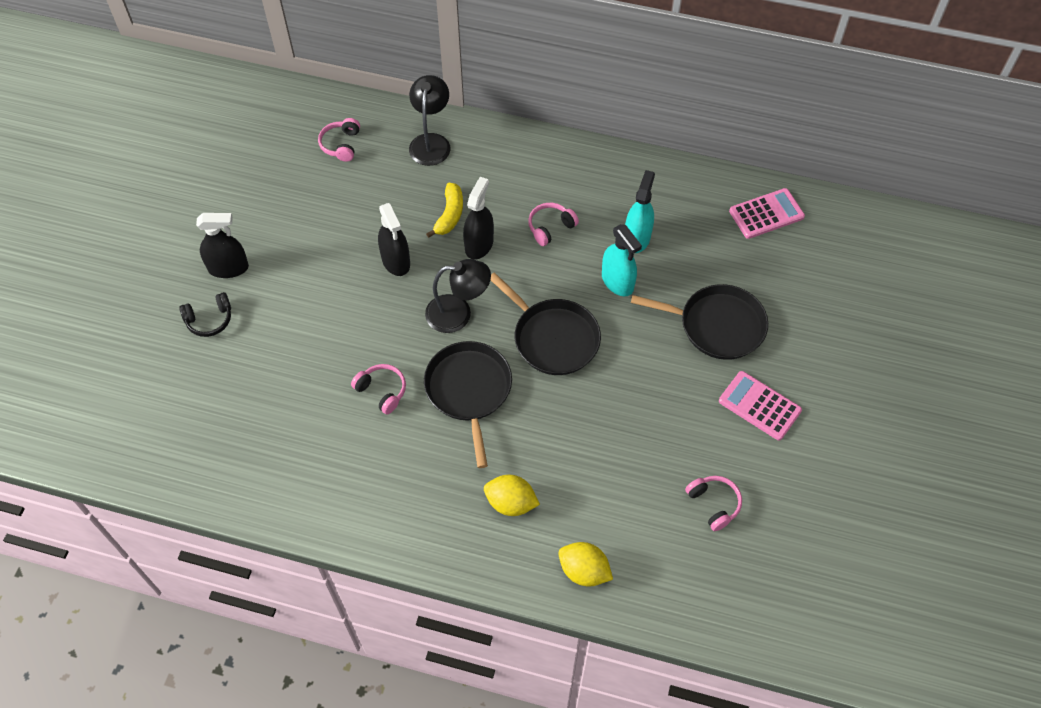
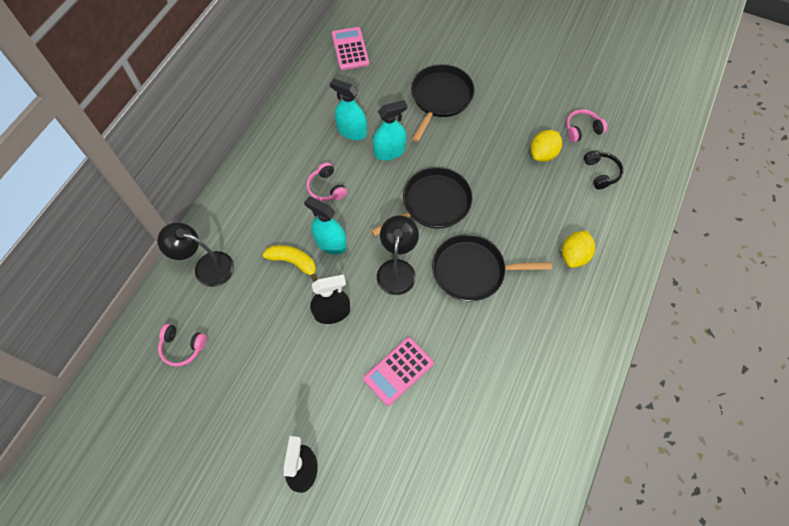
camera: 80 degrees left, 5 degrees up
black headphones [179,292,231,337] -> black headphones moved to [584,150,623,189]
pink headphones [351,364,406,414] -> none
black spray bottle [463,177,494,260] -> turquoise spray bottle [304,197,347,255]
yellow lemon [558,542,613,587] -> yellow lemon moved to [531,130,562,162]
pink calculator [719,371,802,441] -> pink calculator moved to [363,337,434,406]

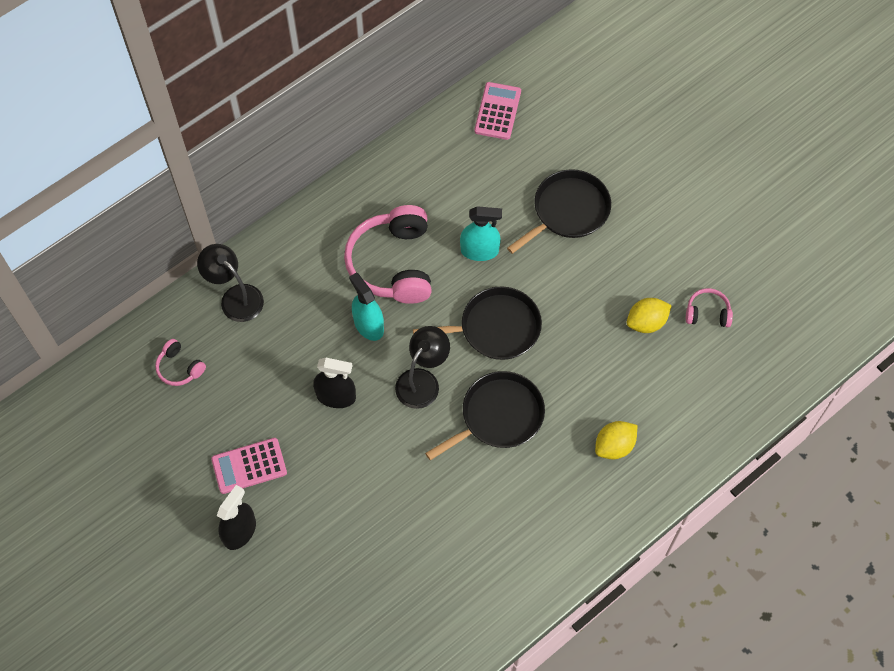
camera: 25 degrees right, 0 degrees up
yellow banana [263,245,318,282] -> none
pink headphones [306,162,347,201] -> pink headphones [344,205,432,304], size x2.15
turquoise spray bottle [330,79,367,140] -> none
pink calculator [363,337,434,406] -> pink calculator moved to [211,438,287,494]
black pan [432,234,552,302] -> black pan turned 120 degrees clockwise [425,371,545,460]
black headphones [584,150,623,189] -> none

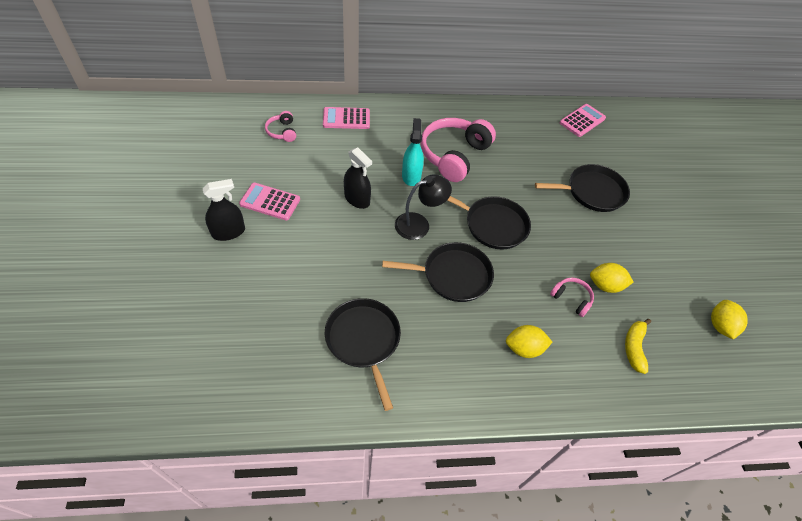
camera: 30 degrees right, 10 degrees down
black lamp [197,244,264,322] -> pink calculator [323,107,370,129]
turquoise spray bottle [460,206,502,261] -> none
pink headphones [686,288,733,327] -> pink headphones moved to [550,278,594,317]
none -> black pan [325,298,401,411]
none -> yellow banana [625,319,651,374]
none -> yellow lemon [711,300,748,340]

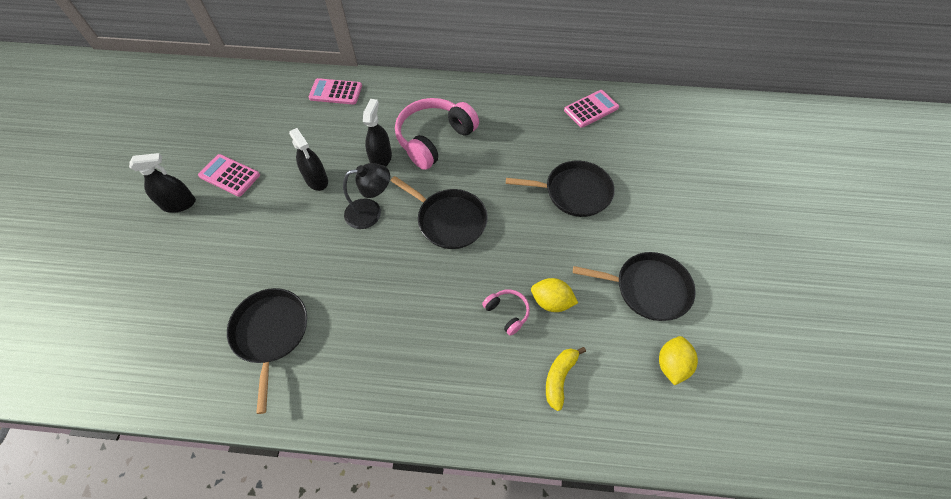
camera: 15 degrees right, 5 degrees up
pink headphones [265,111,296,142] -> none
black pan [382,242,494,302] -> black pan moved to [573,252,696,321]
turquoise spray bottle [402,118,424,186] -> black spray bottle [363,99,392,167]
yellow lemon [506,325,552,358] -> none

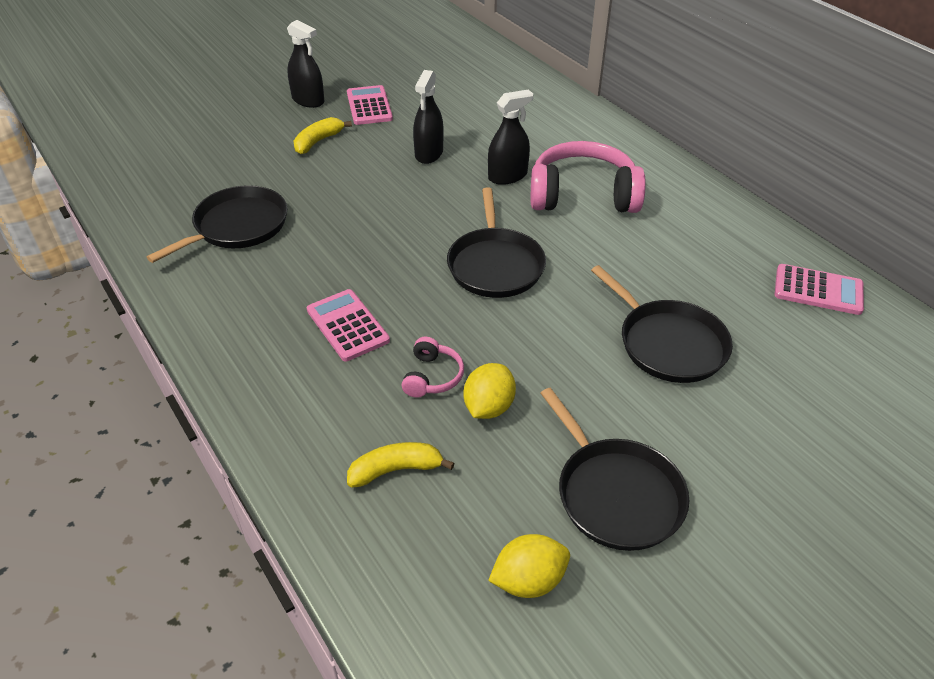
camera: 50 degrees right, 15 degrees down
pink calculator [308,78,362,105] -> pink calculator moved to [307,289,390,361]
black lamp [343,163,390,229] -> none
yellow lemon [531,278,578,312] -> yellow lemon turned 45 degrees clockwise [464,363,516,419]
none -> yellow banana [293,117,352,154]

